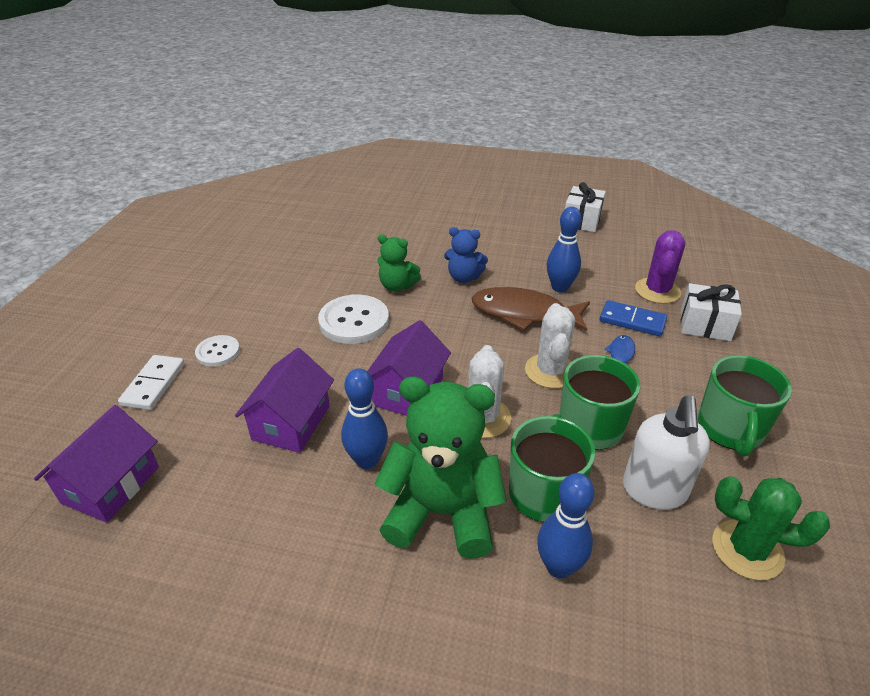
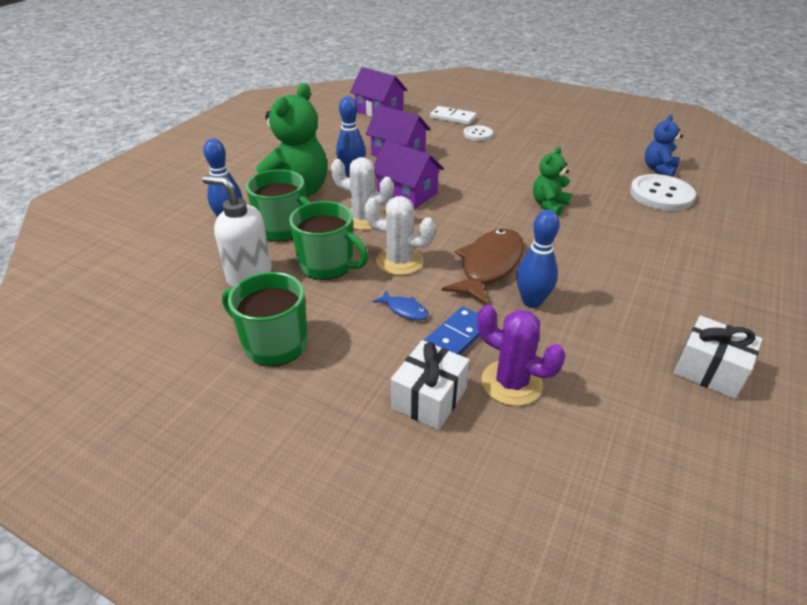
camera: 105 degrees right, 0 degrees up
white button [318,294,389,344] -> white button moved to [630,174,696,211]
blue teddy bear [444,227,488,283] -> blue teddy bear moved to [645,115,683,177]
green cactus [712,476,830,580] -> none

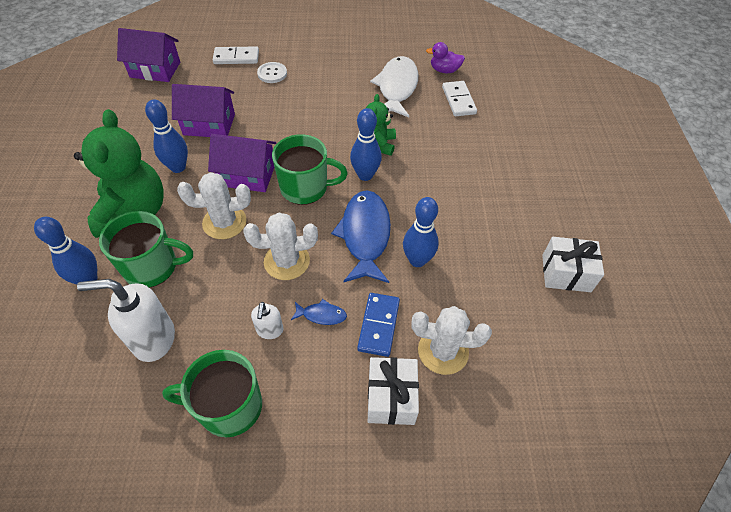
camera: 30 degrees left, 15 degrees up
green mug [289,201,368,280] -> green mug moved to [272,134,348,205]
brown fish [442,228,524,305] -> blue fish [331,190,391,283]
purple cactus [477,305,566,406] -> white cactus [411,306,492,375]
white button [630,174,696,211] -> white domino [442,81,477,116]
blue teddy bear [645,115,683,177] -> purple duck [426,42,465,73]
none -> white soap dispenser [251,302,283,339]
none -> blue bowling pin [350,108,382,181]
none -> white fish [370,56,418,118]

